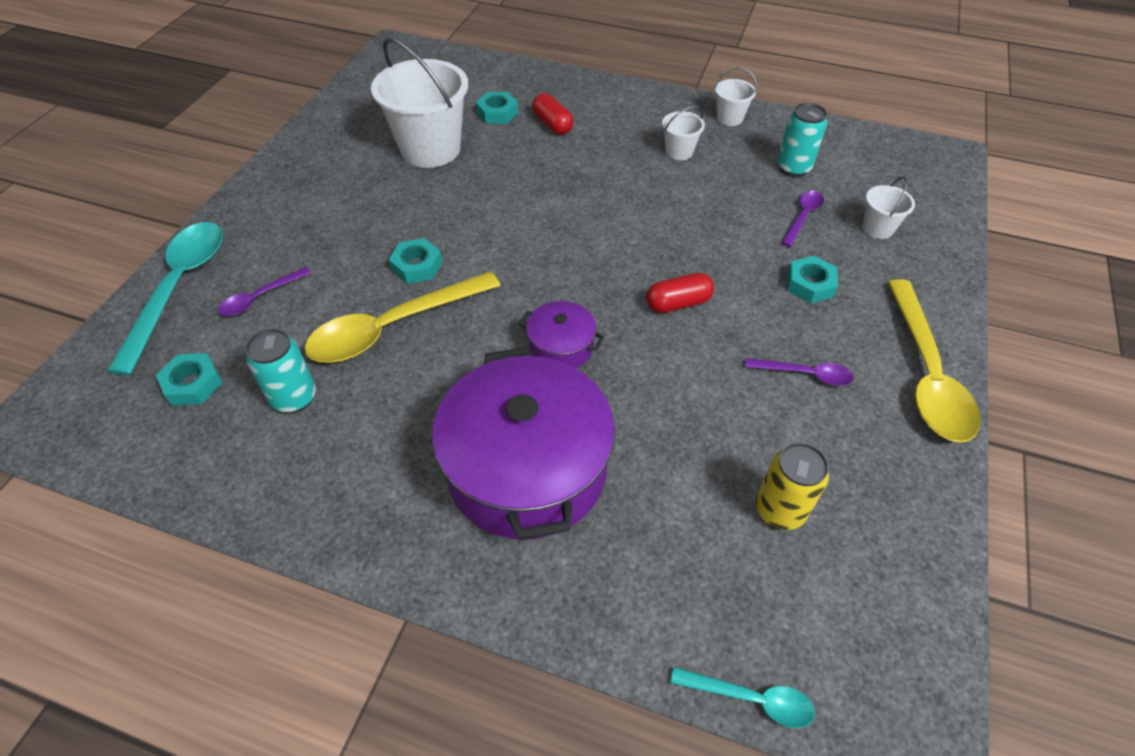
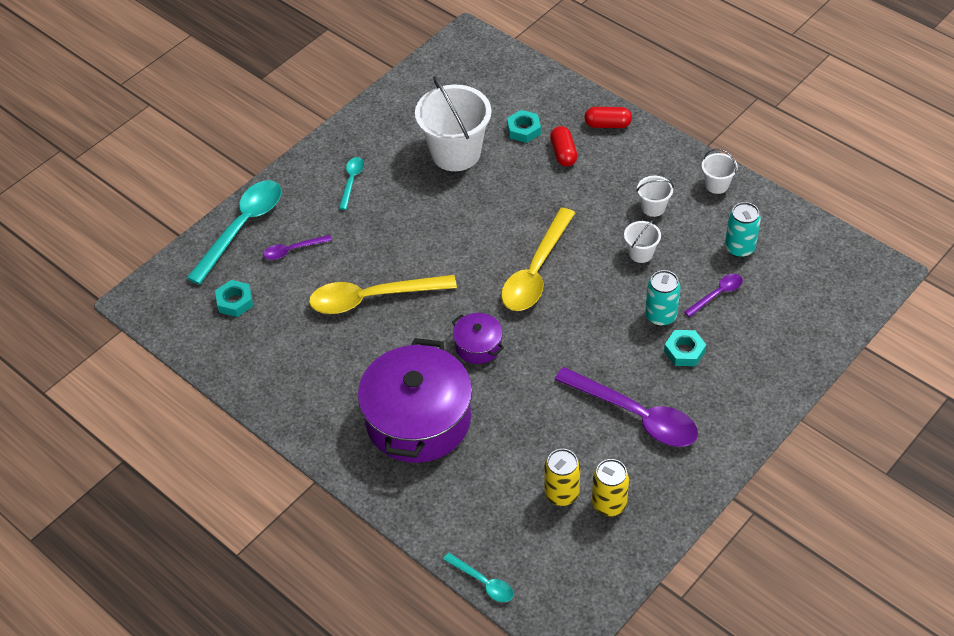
camera: 25 degrees right, 0 degrees up
turquoise can [245,328,316,413] -> turquoise can moved to [645,270,681,326]
turquoise nut [389,238,442,284] -> none
red capsule [646,273,714,313] -> red capsule moved to [584,107,632,128]
purple spoon [745,358,854,386] -> purple spoon [554,367,698,447], size x2.04
white bucket [862,176,915,239] -> white bucket moved to [624,219,661,263]
yellow spoon [887,279,981,443] -> yellow spoon moved to [501,208,575,311]
none -> turquoise spoon [339,157,364,210]
none -> yellow can [592,459,629,516]

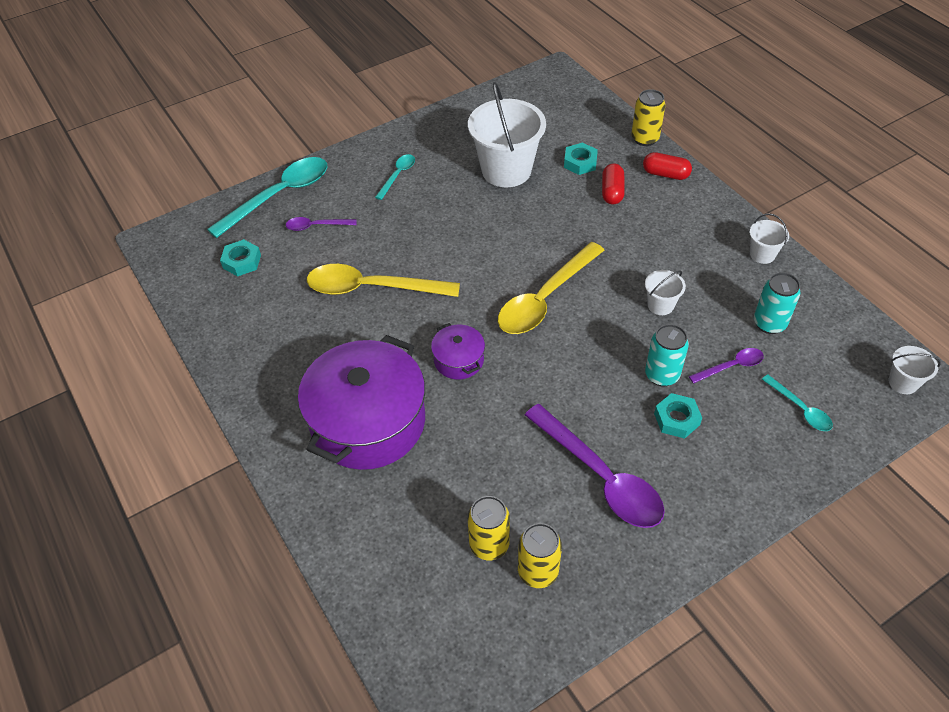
camera: 15 degrees right, 0 degrees up
turquoise spoon [443,553,513,602] -> turquoise spoon moved to [762,375,833,431]
white bucket [637,176,674,217] -> white bucket moved to [889,346,940,394]
none -> yellow can [631,89,665,146]

